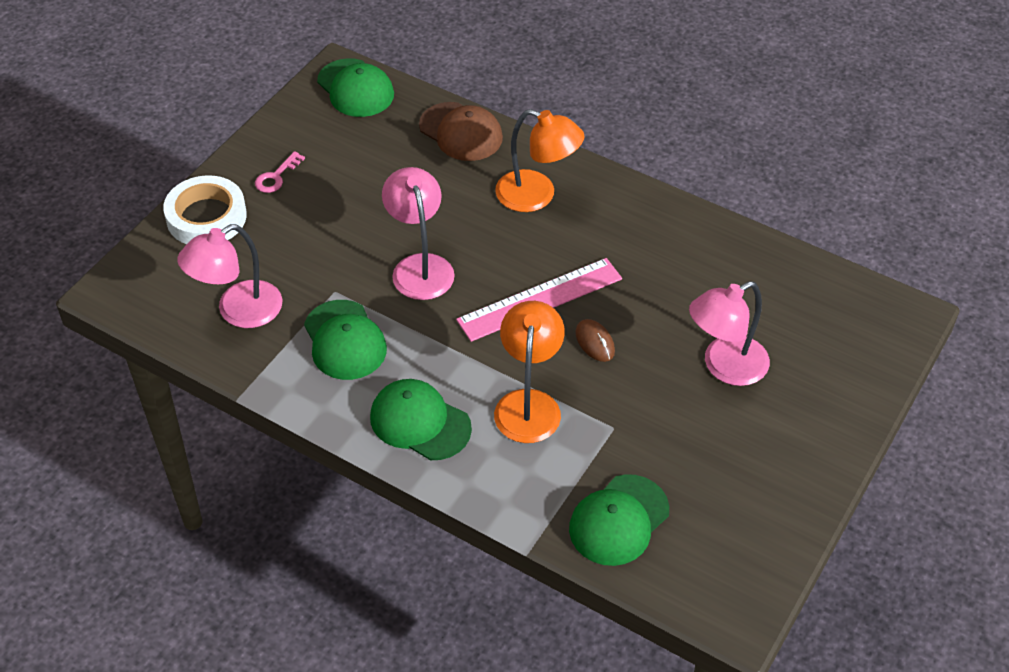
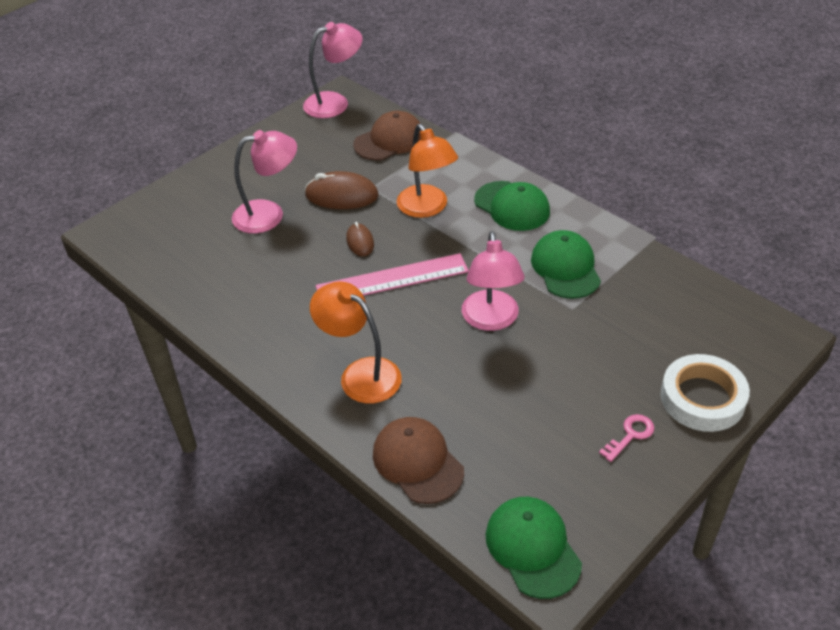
camera: 165 degrees left, 5 degrees down
pink lamp [177,224,282,328] -> pink lamp moved to [303,22,363,118]
orange lamp [494,301,565,443] -> orange lamp turned 45 degrees counterclockwise [397,124,458,218]
green cap [569,474,669,566] -> brown cap [353,111,421,161]
none -> brown mouse [305,171,379,209]

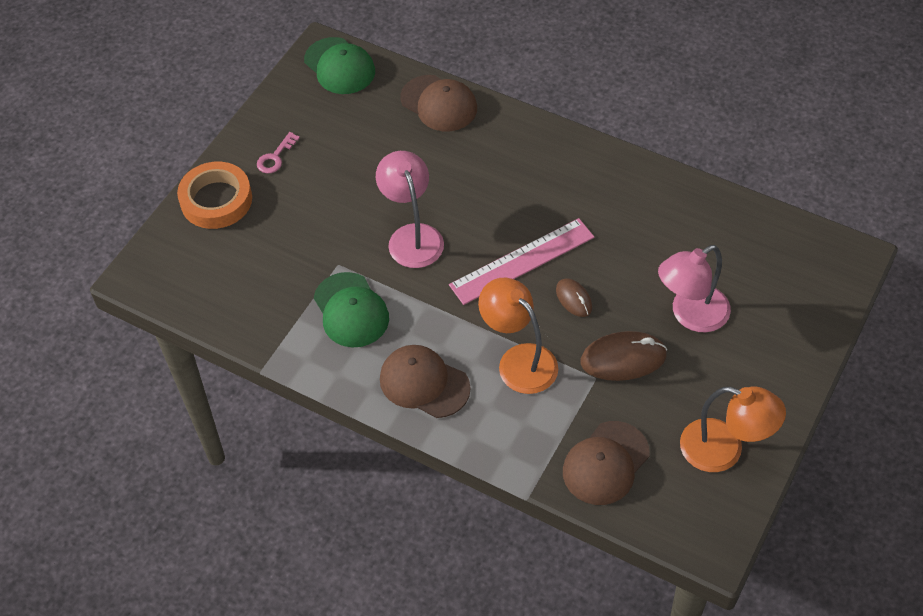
camera: 165 degrees right, 10 degrees up
pink lamp [303,22,363,118] -> none
orange lamp [310,281,402,404] -> orange lamp moved to [680,387,786,472]
green cap [474,181,550,231] -> brown cap [380,345,471,418]
white tape [661,354,750,432] -> orange tape [177,161,252,229]

